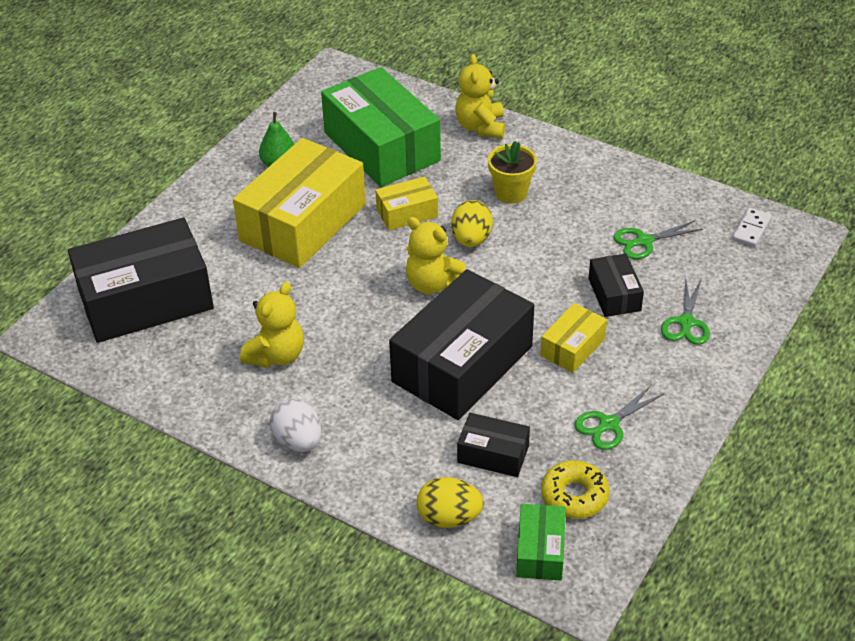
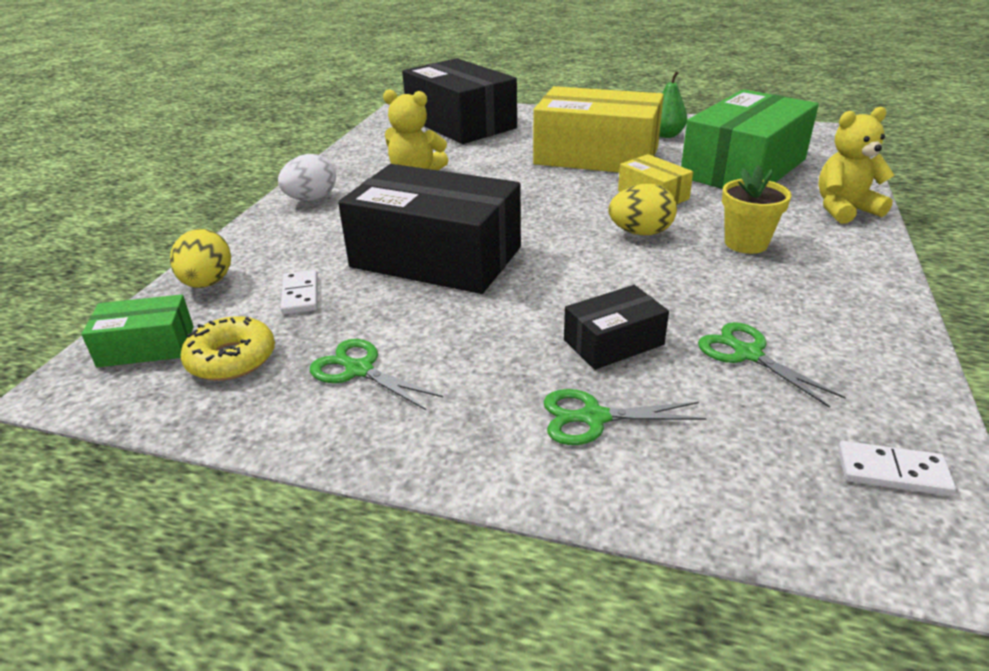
camera: 75 degrees right, 10 degrees down
yellow teddy bear [406,217,466,294] -> none
black box [457,413,530,477] -> white domino [281,270,318,314]
yellow box [540,303,607,373] -> none

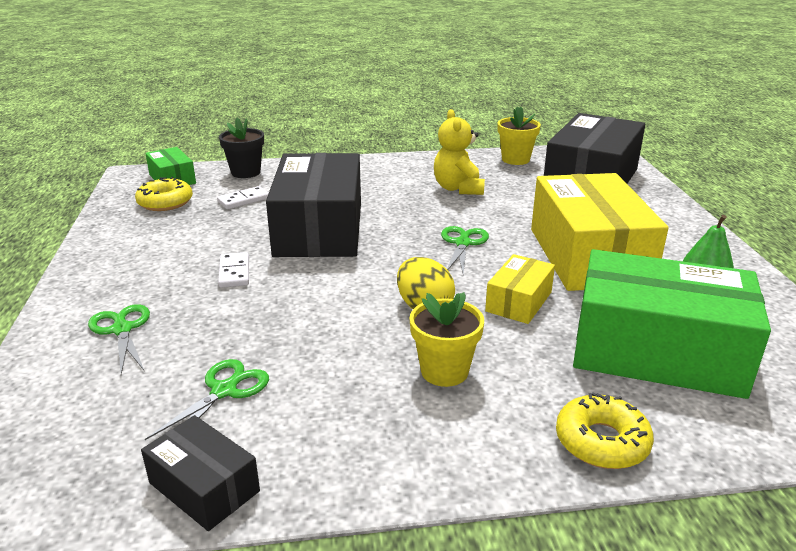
camera: 65 degrees right, 5 degrees down
yellow egg [170,229,231,288] -> black flower pot [219,118,264,178]
white egg [278,154,336,201] -> none
green scissors [310,339,443,410] -> green scissors moved to [441,226,489,275]
black box [564,285,669,370] -> black box moved to [141,415,260,531]
yellow teddy bear [818,106,894,224] -> yellow donut [556,392,654,469]
white domino [838,441,956,496] -> white domino moved to [218,252,249,288]
none -> yellow flower pot [498,106,541,165]

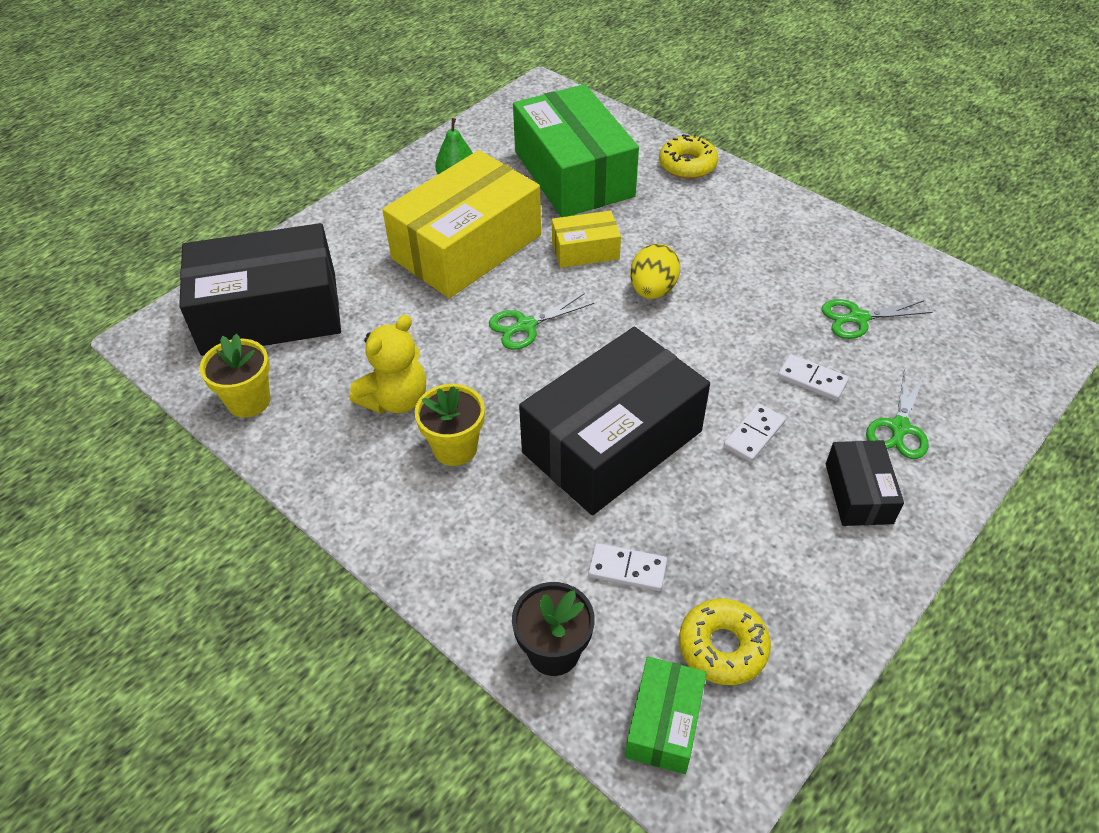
camera: 130 degrees left, 20 degrees up
black box [141,415,260,531] -> black box moved to [826,440,904,526]
yellow flower pot [410,292,484,387] -> yellow flower pot moved to [415,384,485,466]
none -> white domino [778,354,849,401]

